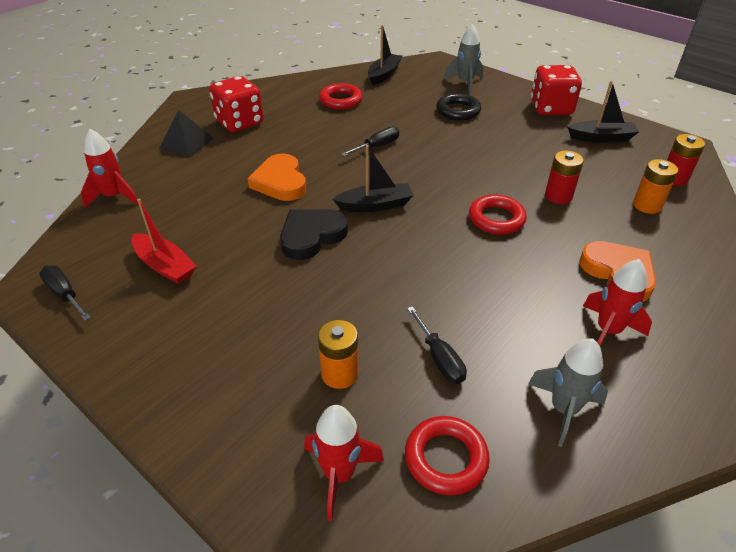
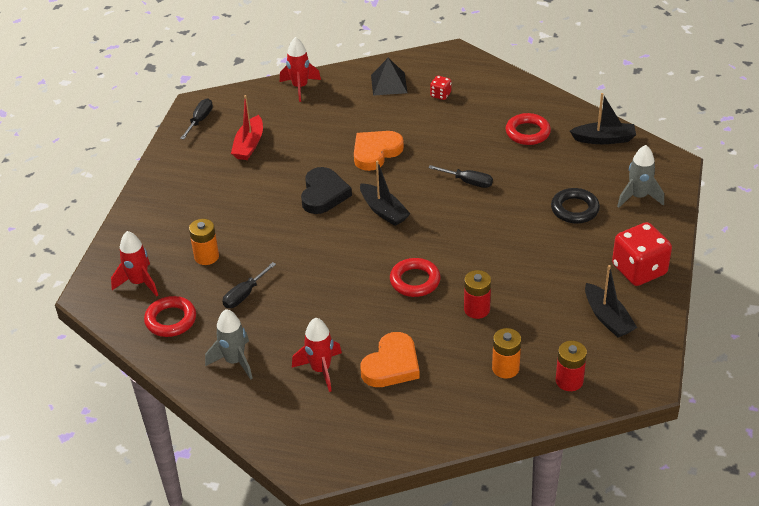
camera: 65 degrees right, 0 degrees up
red dice [209,76,263,132] -> red dice [430,76,451,100], size x0.47
black heart [280,209,348,260] -> black heart turned 75 degrees clockwise [301,167,352,214]

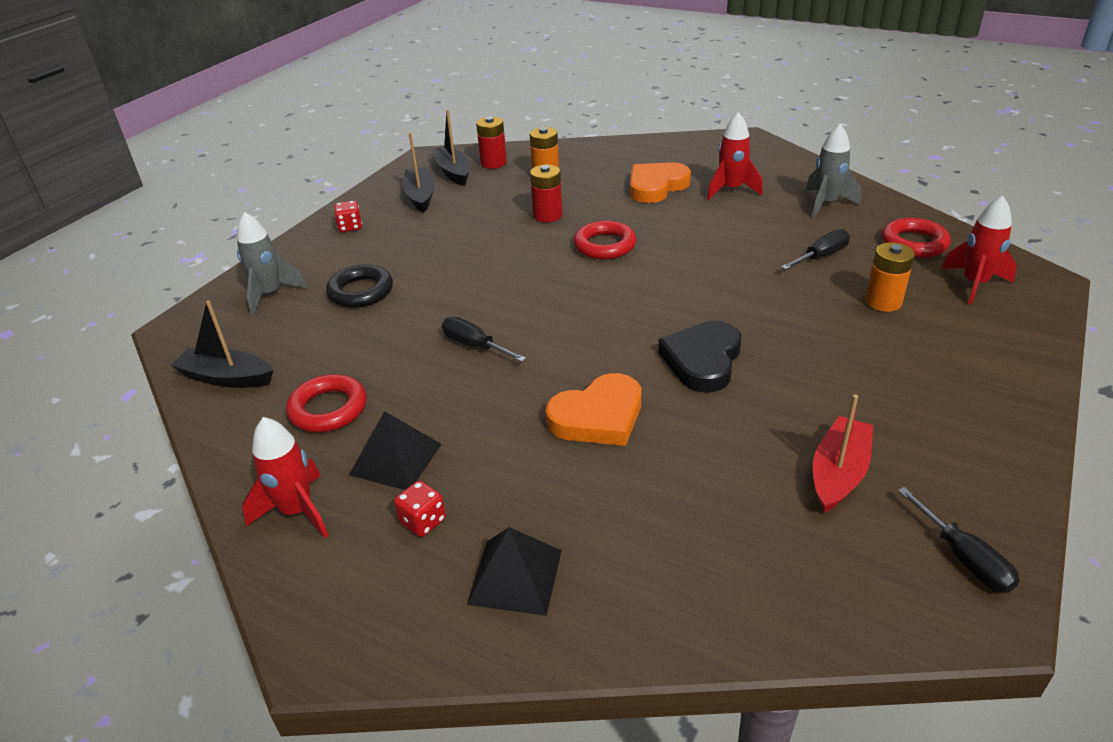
camera: 165 degrees left, 5 degrees down
black screwdriver [180,99,213,140] -> black screwdriver turned 60 degrees counterclockwise [898,487,1020,593]
red rocket [280,37,321,102] -> red rocket moved to [242,417,329,538]
black boat [360,161,410,226] -> black boat moved to [432,110,470,186]
red dice [612,222,672,286] -> red dice [334,201,362,232], size x0.47
none -> black pyramid [349,411,442,490]

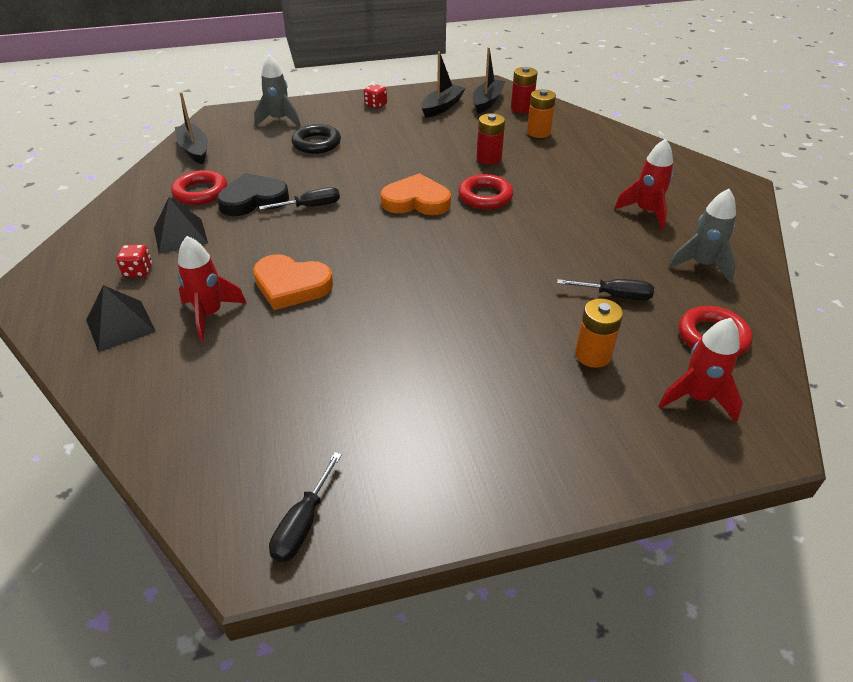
camera: 45 degrees right, 5 degrees up
red rocket [242,417,329,538] -> red rocket moved to [178,236,246,340]
black screwdriver [442,317,526,362] -> black screwdriver turned 75 degrees clockwise [259,187,340,210]
orange heart [630,162,691,203] -> orange heart moved to [381,173,451,215]
black heart [658,321,741,393] -> black heart moved to [217,173,289,216]
red boat [813,394,873,513] -> none

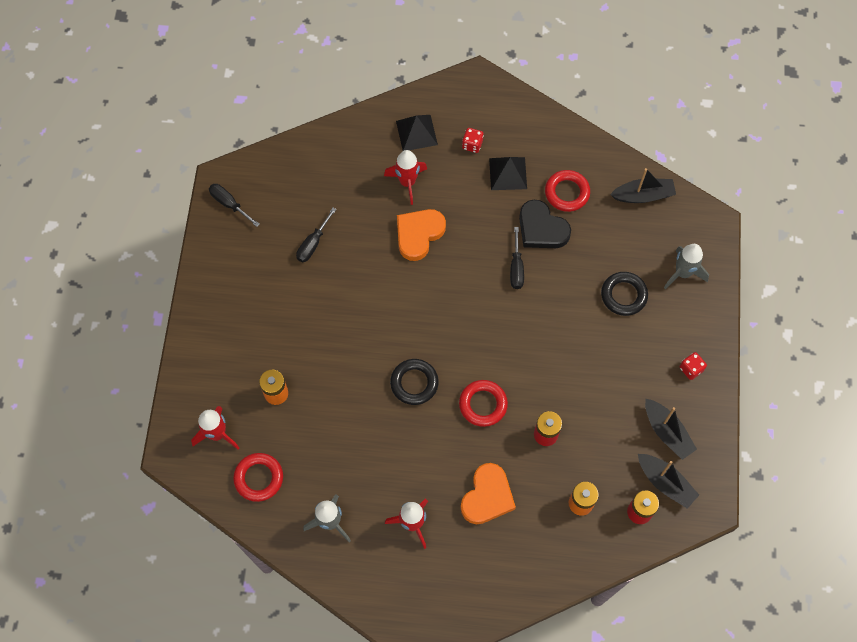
camera: 110 degrees right, 25 degrees up
black heart [217,173,289,216] -> black heart turned 135 degrees clockwise [519,200,571,248]
orange heart [381,173,451,215] -> orange heart moved to [461,463,516,524]
black screwdriver [557,279,654,301] -> black screwdriver moved to [296,208,336,262]
none -> black ring [390,359,439,405]

